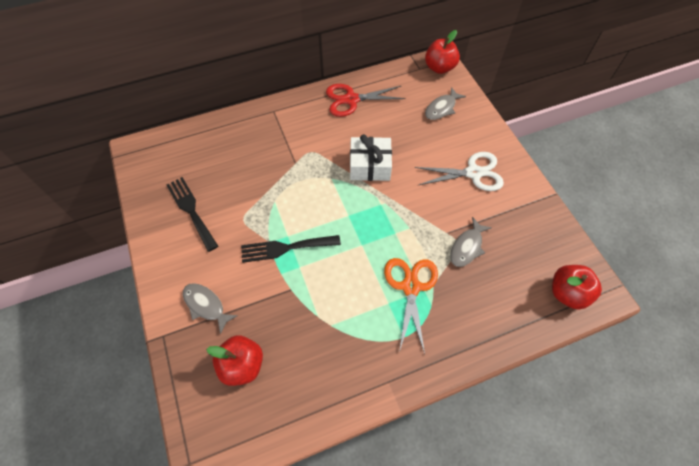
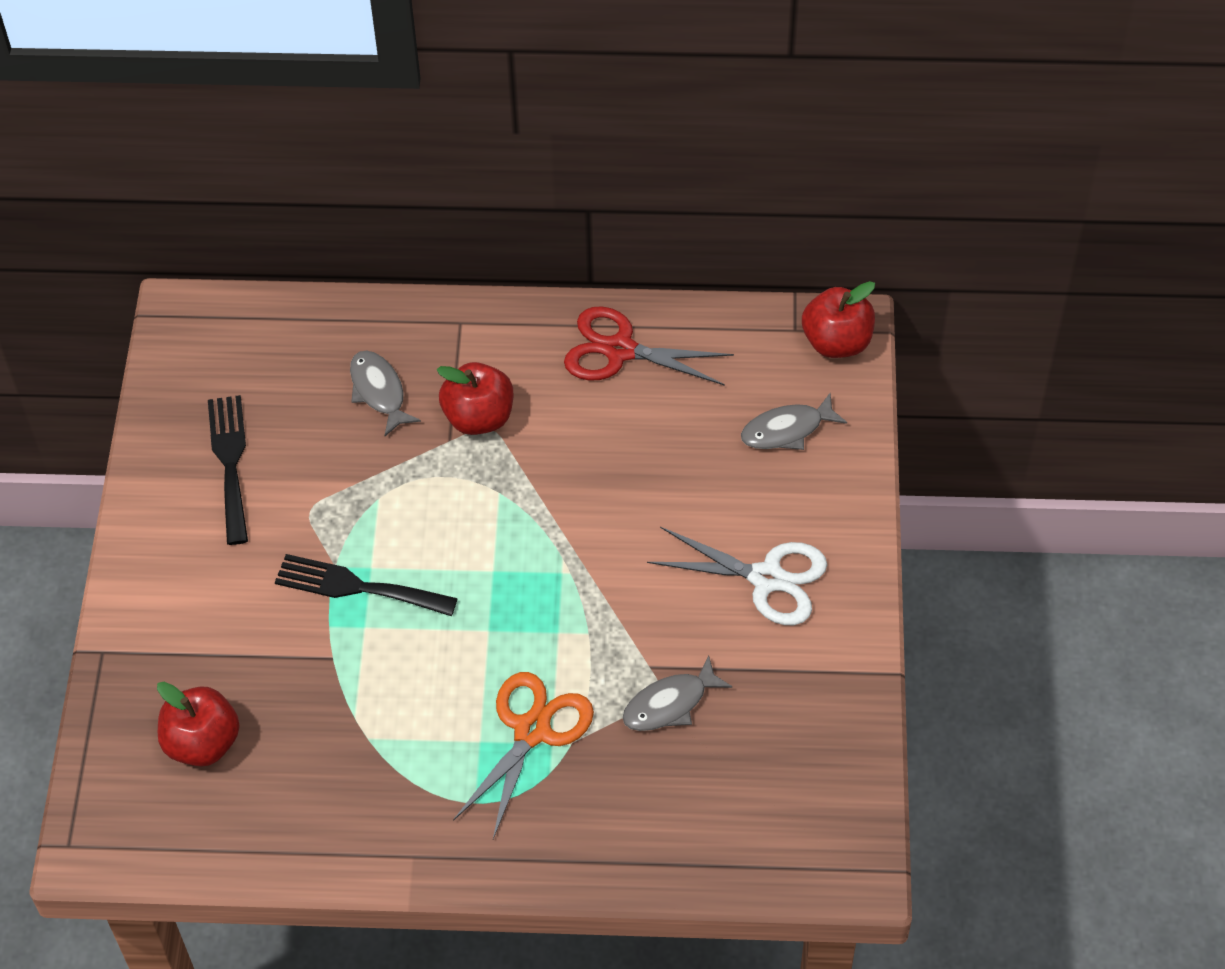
camera: 25 degrees right, 5 degrees down
grey fish [183,283,238,334] -> grey fish moved to [350,351,421,436]
white gift [350,134,392,181] -> none
red apple [552,265,602,310] -> red apple moved to [436,362,513,435]

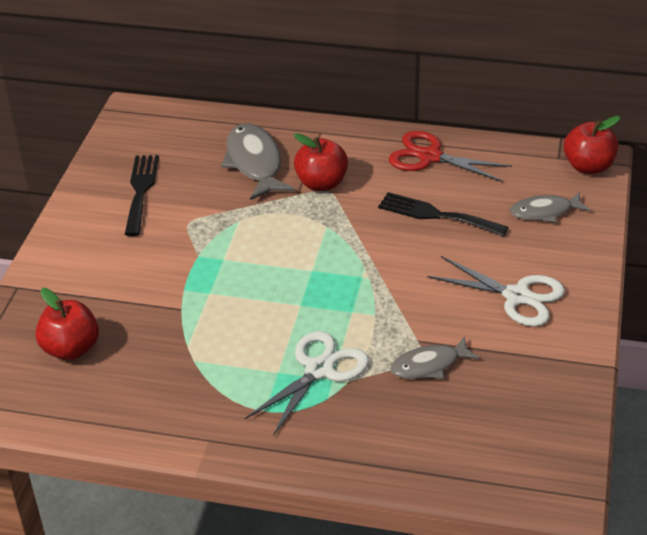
camera: 10 degrees right, 15 degrees down
black fork [275,554,458,616] -> black fork moved to [378,192,508,237]
grey fish [350,351,421,436] -> grey fish [221,123,295,200], size x1.59
orange scissors [453,672,594,839] -> white scissors [245,331,369,436]

